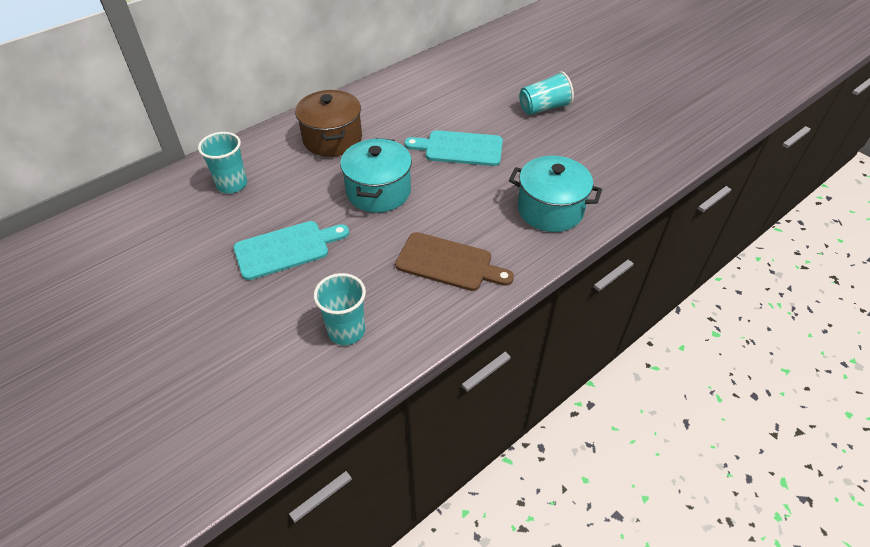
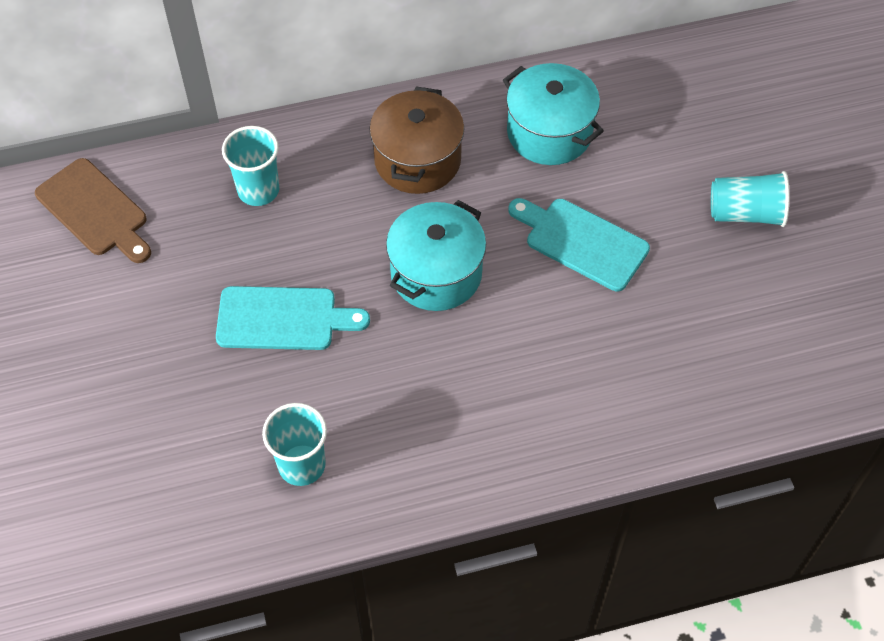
camera: 25 degrees right, 10 degrees up
brown cutting board [395,232,514,291] -> brown cutting board moved to [35,158,151,263]
turquoise pot [509,156,602,232] -> turquoise pot moved to [503,63,604,165]

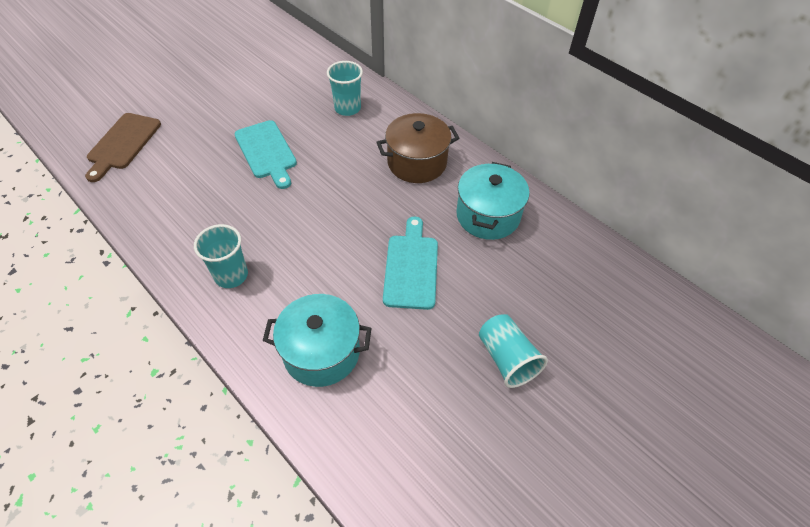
camera: 60 degrees right, 5 degrees down
brown cutting board [35,158,151,263] -> brown cutting board moved to [85,113,161,182]
turquoise cup [262,403,327,486] -> turquoise cup moved to [194,224,248,288]
turquoise pot [386,200,486,311] -> turquoise pot moved to [263,294,372,387]

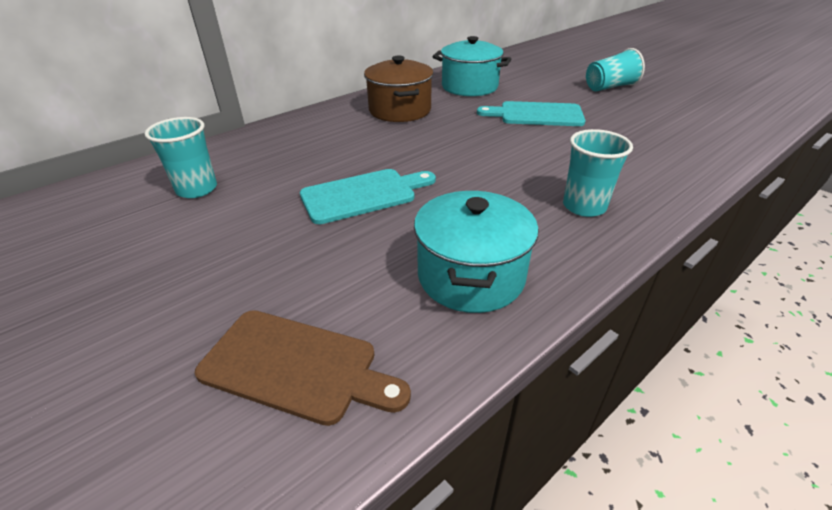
camera: 85 degrees left, 15 degrees down
turquoise pot [263,294,372,387] -> turquoise pot moved to [414,191,539,313]
turquoise cup [327,61,363,116] -> turquoise cup moved to [145,117,217,198]

